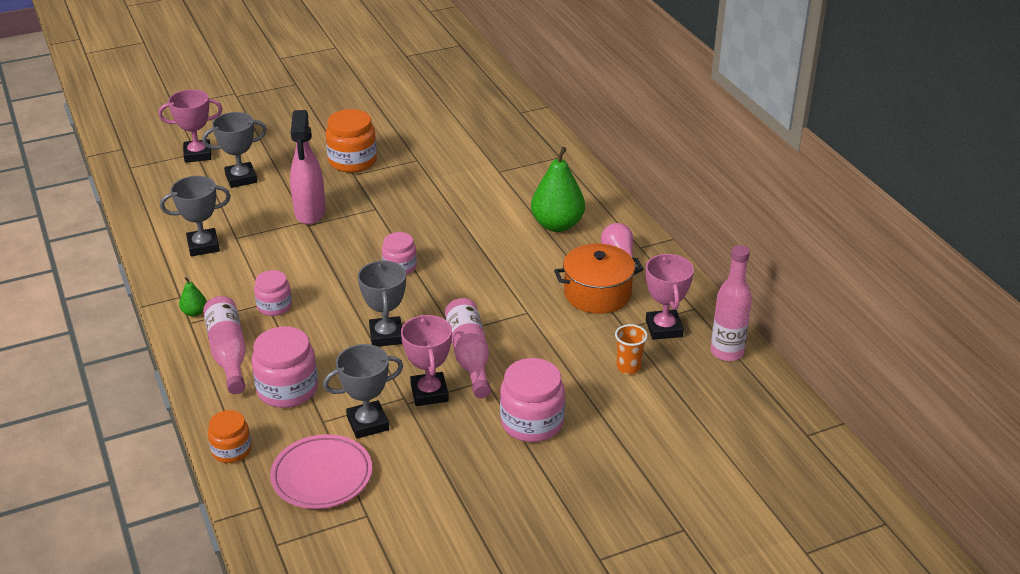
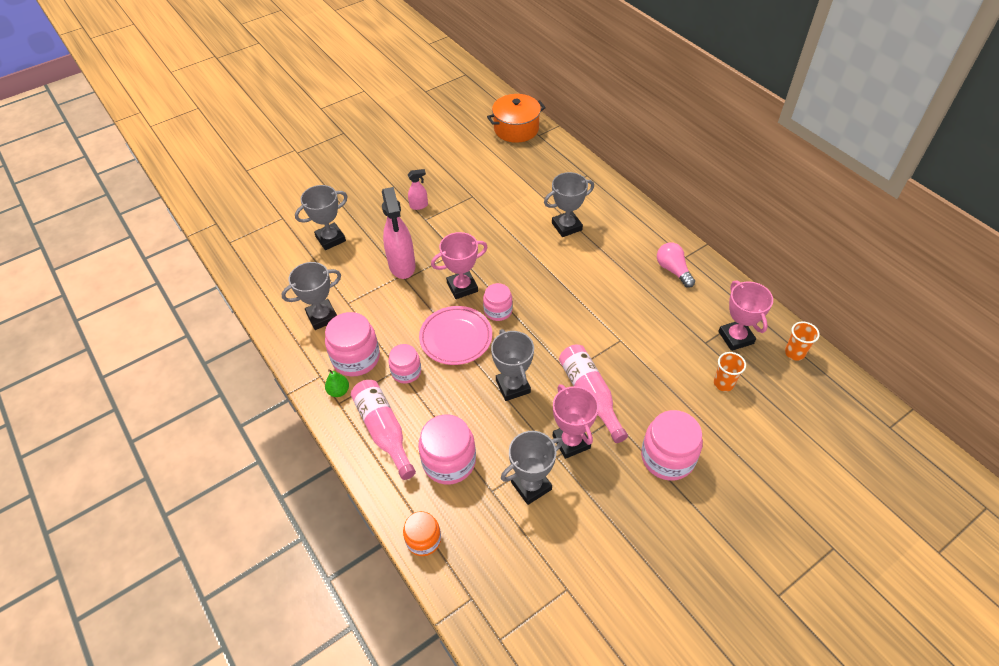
camera: 10 degrees left, 15 degrees up
pink trophy [158,89,222,163] -> pink trophy moved to [431,232,488,299]
pink plate [270,434,372,509] -> pink plate moved to [419,306,492,365]
orange jar [326,109,377,173] -> pink spray bottle [408,169,428,210]
green pear [531,147,585,232] -> none
orange pot [554,243,644,314] -> orange pot moved to [487,94,546,143]
pink bottle [711,245,752,361] -> orange cup [785,322,820,361]
none -> pink jar [325,312,380,376]
none -> grey trophy [544,172,594,237]

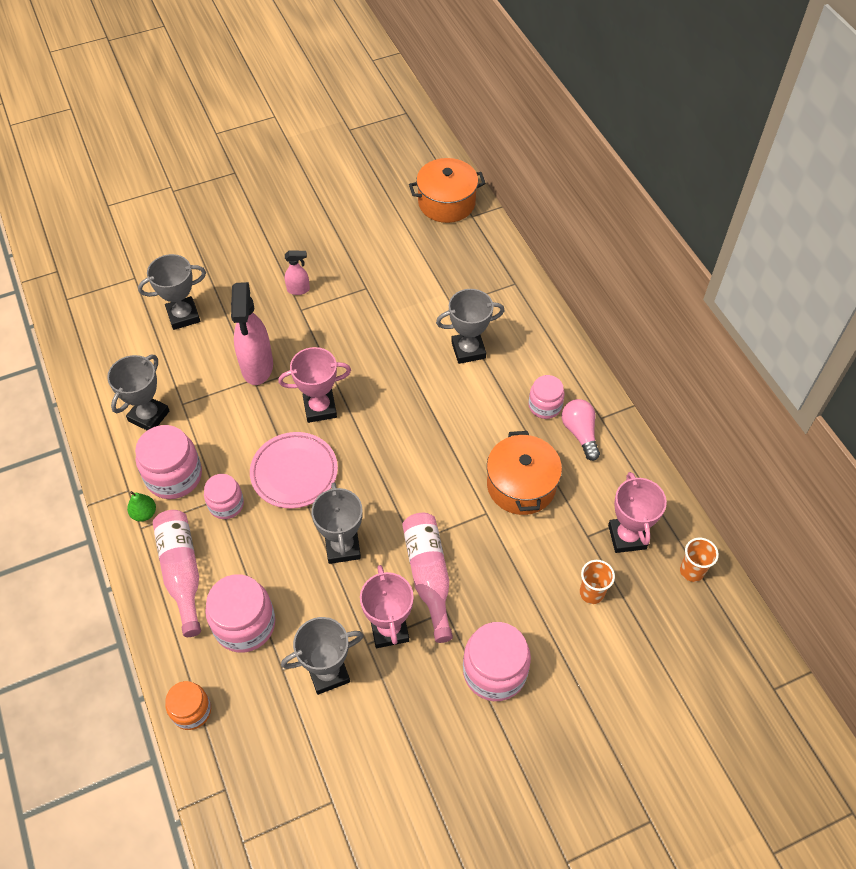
camera: 10 degrees right, 5 degrees up
grey trophy [281,262,341,330] -> grey trophy turned 45 degrees counterclockwise [107,355,170,430]
pink jar [483,283,513,321] -> pink jar moved to [528,375,565,419]
none -> orange pot [487,431,562,515]

